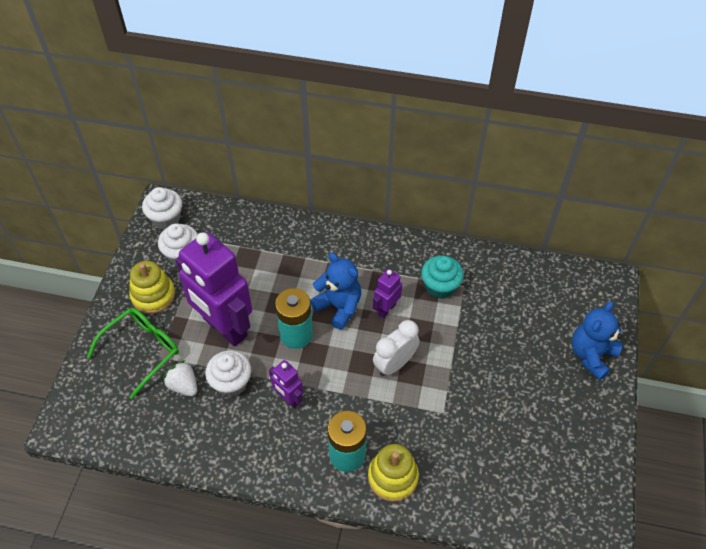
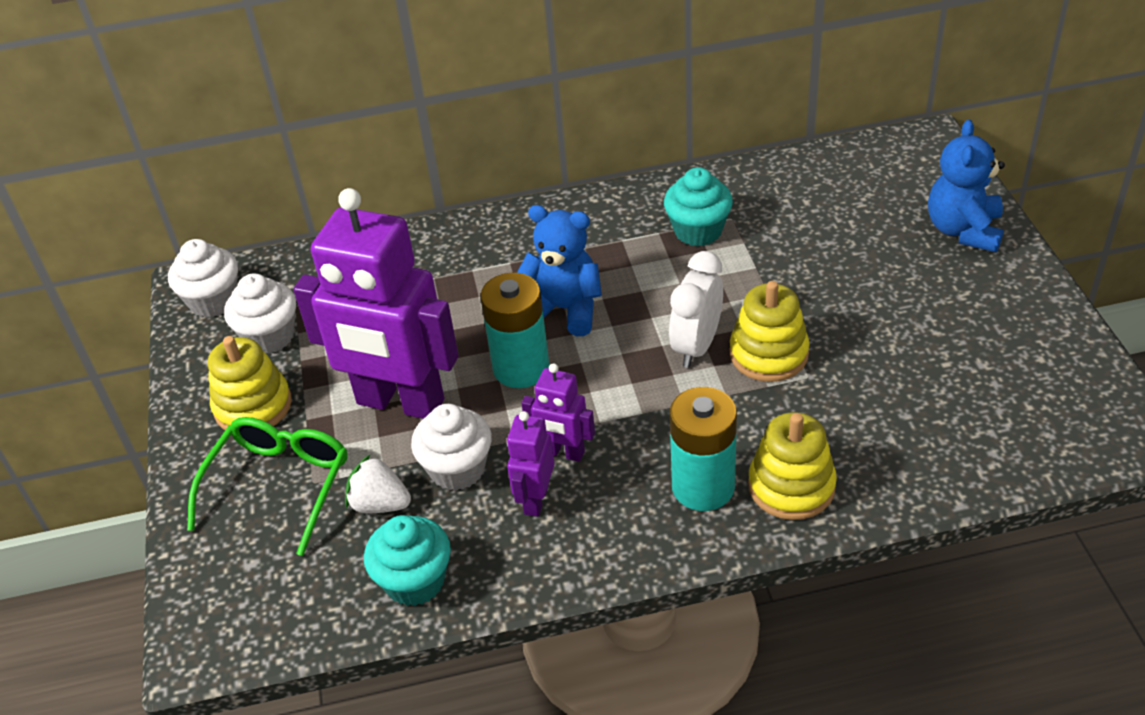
camera: 20 degrees left, 10 degrees down
purple robot [373,269,402,318] -> purple robot moved to [507,411,554,517]
none -> turquoise cupcake [364,515,451,606]
none -> yellow stacking toy [730,281,810,382]

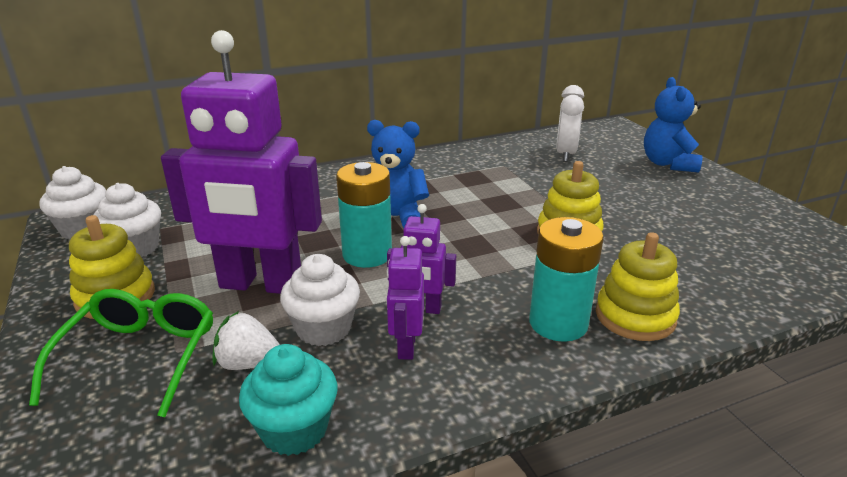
camera: 15 degrees left, 15 degrees down
turquoise cupcake [664,167,733,247] -> none
white clock [669,251,723,368] -> white clock moved to [556,85,584,162]

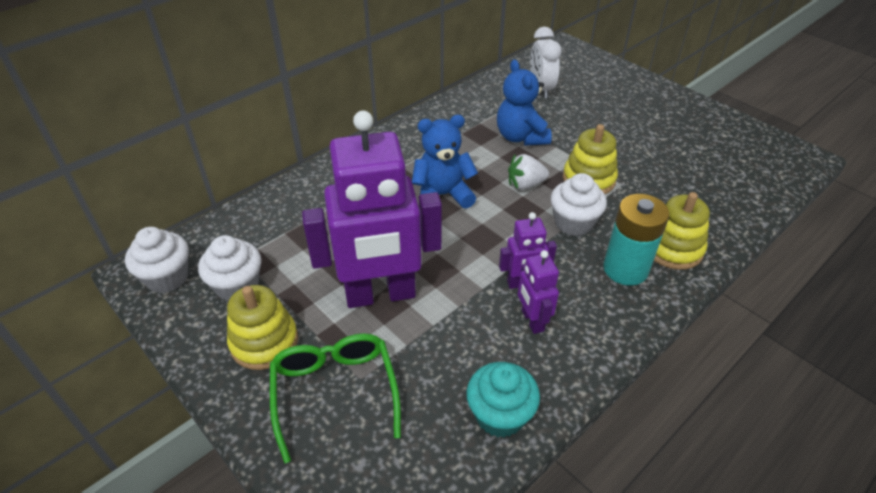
camera: 20 degrees left, 15 degrees up
white strawberry [212,311,280,370] -> white strawberry moved to [508,154,549,190]
white cupcake [280,254,360,346] -> white cupcake moved to [551,173,607,236]
turquoise battery [336,162,392,268] -> none
blue teddy bear [644,77,703,173] -> blue teddy bear moved to [497,59,552,146]

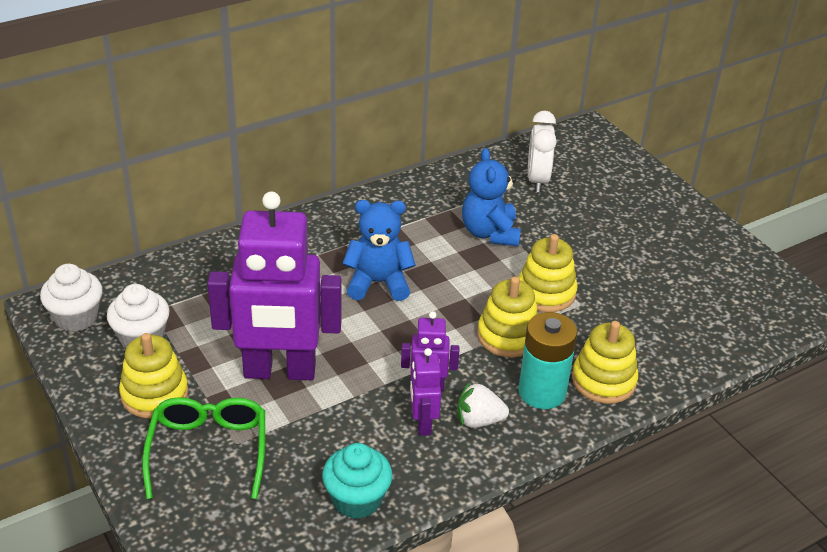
camera: 10 degrees right, 5 degrees down
white strawberry [508,154,549,190] -> white strawberry moved to [457,382,509,428]
white cupcake [551,173,607,236] -> yellow stacking toy [477,277,538,357]

